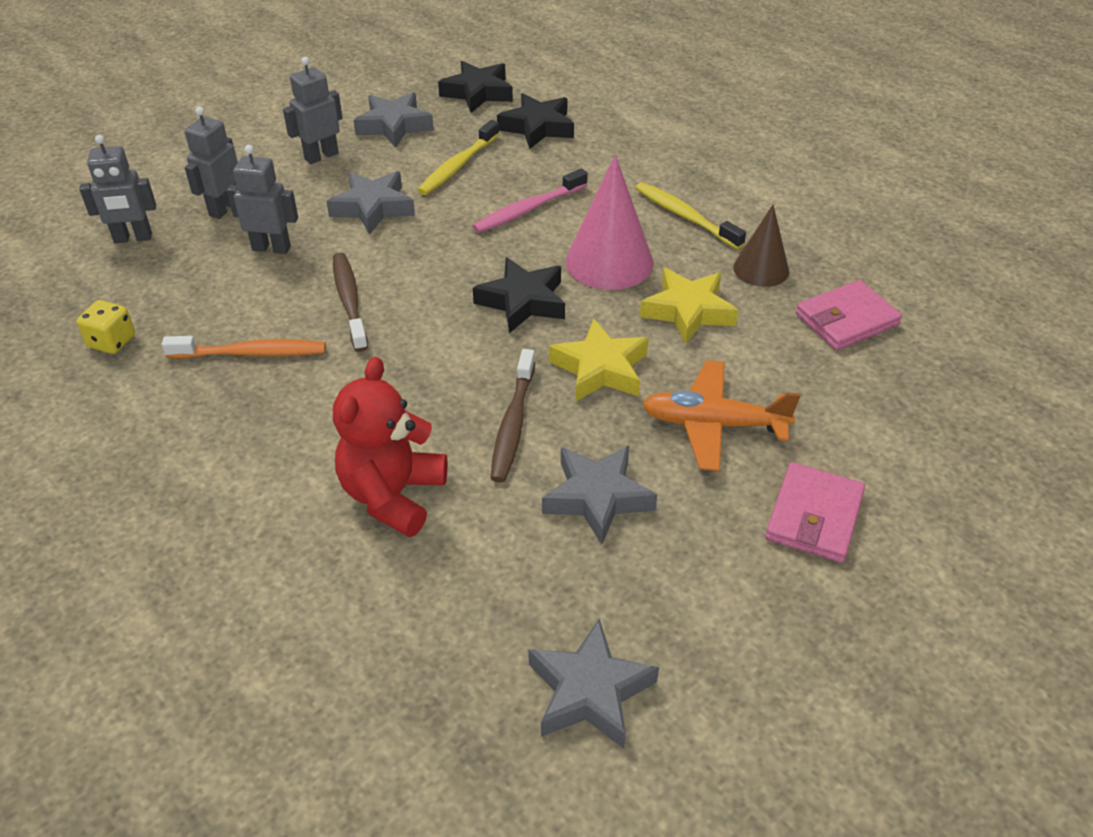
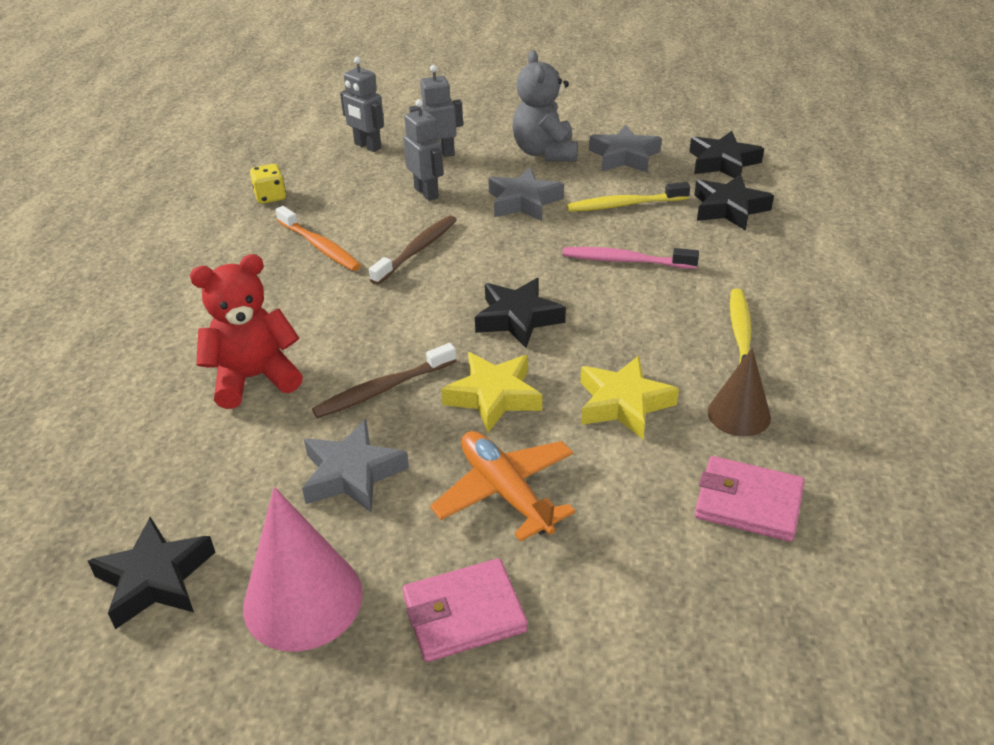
camera: 50 degrees right, 5 degrees down
grey robot [283,57,343,164] -> grey teddy bear [512,50,578,162]
grey star [528,619,659,748] -> black star [88,517,215,629]
pink cone [566,155,654,290] -> pink cone moved to [243,487,363,652]

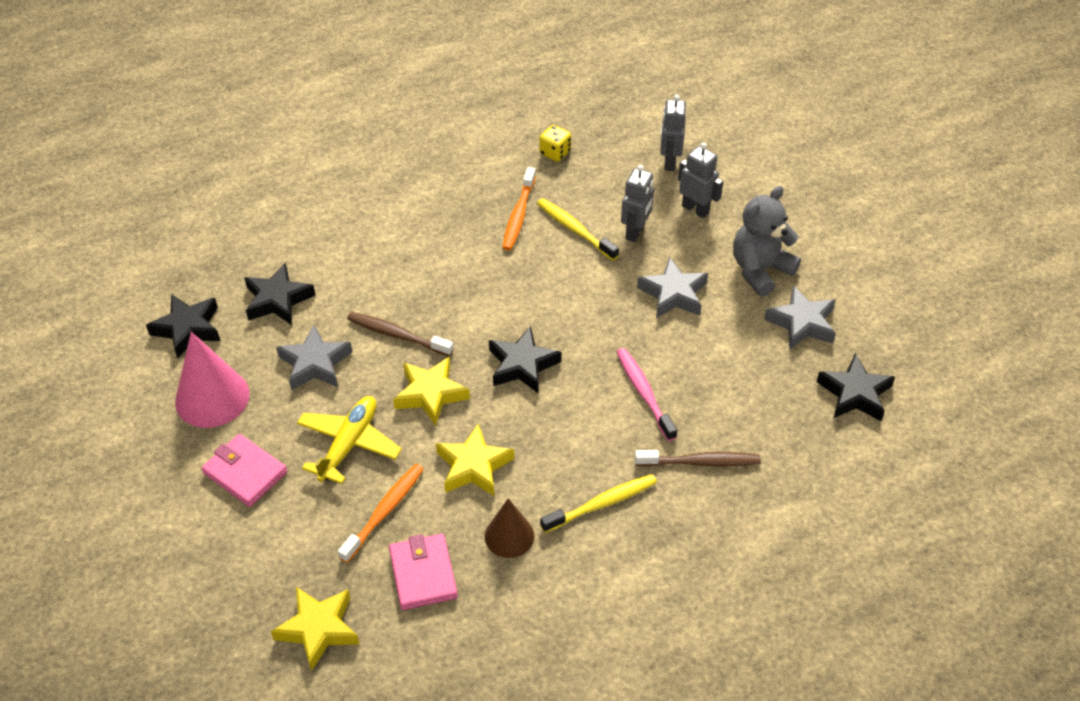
camera: 55 degrees right, 10 degrees up
red teddy bear [190,254,303,409] -> none
brown toothbrush [369,215,457,285] -> brown toothbrush moved to [635,450,761,467]
orange plane [430,431,575,542] -> yellow plane [297,396,402,484]
yellow toothbrush [567,182,690,212] -> yellow toothbrush moved to [537,198,619,260]
black star [694,174,774,230] -> black star moved to [244,263,315,325]
none -> yellow star [271,587,359,671]
none -> orange toothbrush [338,464,424,563]

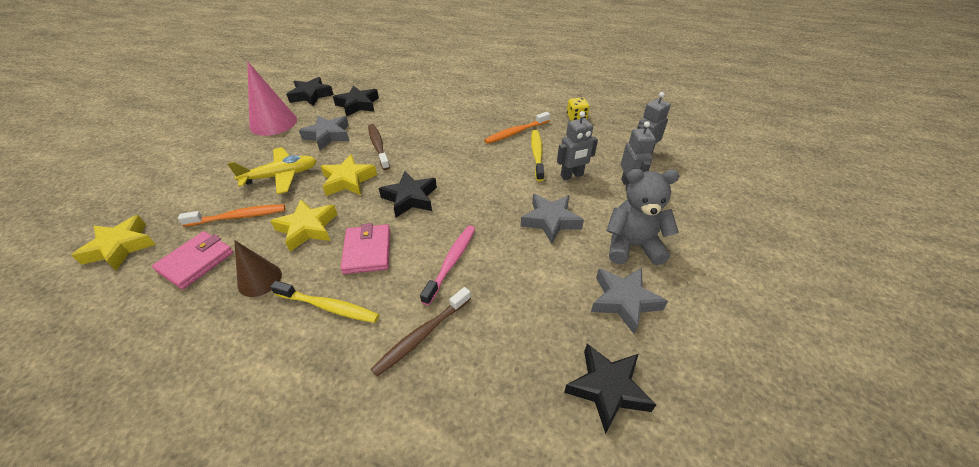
camera: 45 degrees right, 5 degrees down
pink wallet [202,434,287,507] -> pink wallet moved to [341,223,390,274]
brown toothbrush [635,450,761,467] -> brown toothbrush turned 90 degrees clockwise [371,287,471,376]

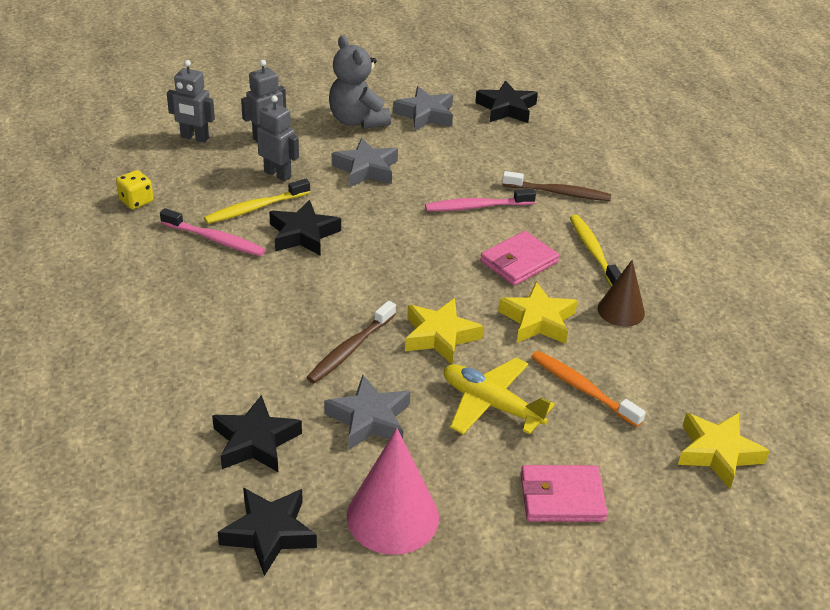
camera: 125 degrees left, 5 degrees down
pink wallet [152,231,233,290] -> pink wallet moved to [521,465,608,522]
black star [379,171,437,217] -> black star moved to [269,200,341,256]
orange toothbrush [484,112,550,144] -> pink toothbrush [160,208,265,256]

